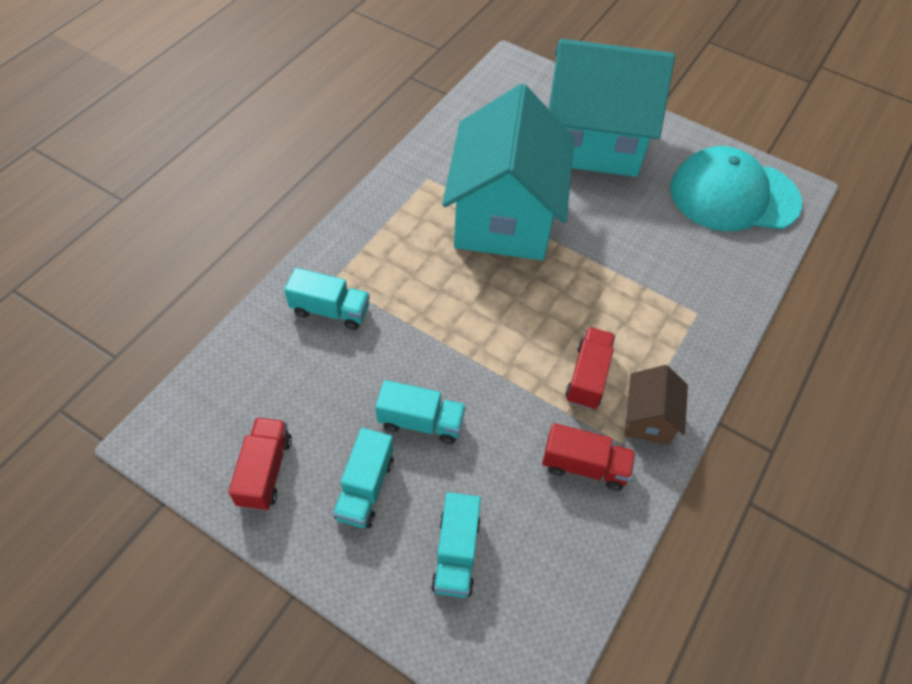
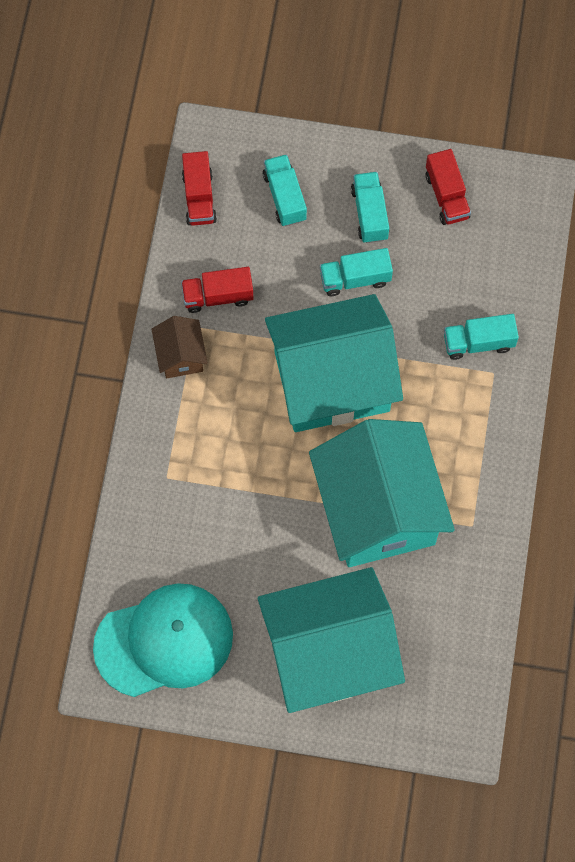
camera: 160 degrees right, 15 degrees up
red truck [565,327,615,410] -> red truck moved to [182,151,217,226]
none -> turquoise house [265,294,403,432]

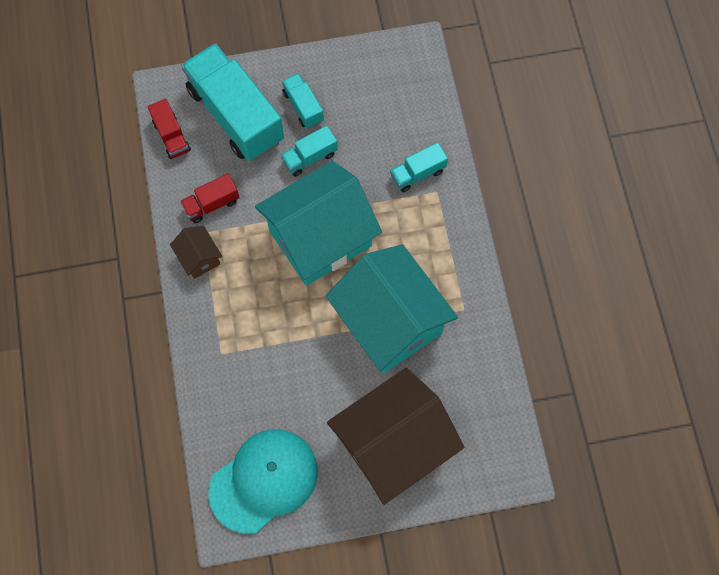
camera: 20 degrees left, 0 degrees up
turquoise house [258,567,405,713] -> brown house [327,368,464,505]
turquoise truck [263,154,307,226] -> turquoise truck [181,43,284,161], size x2.15
red truck [426,149,471,225] -> none

